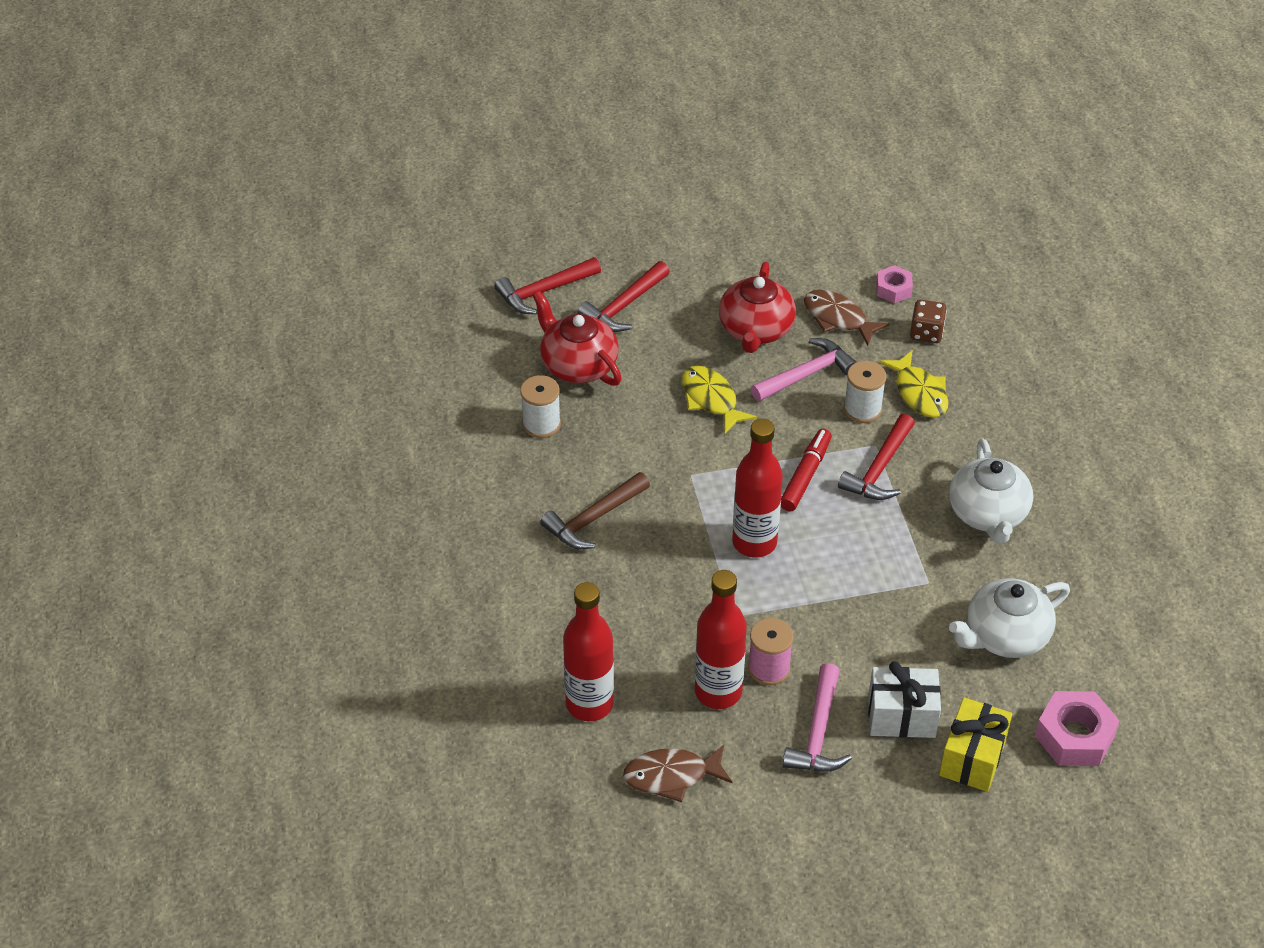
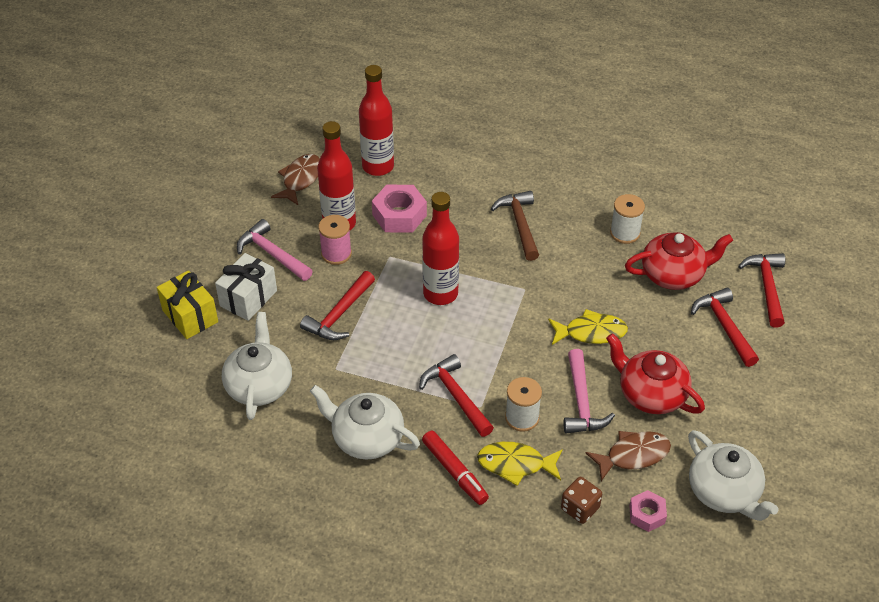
camera: 120 degrees right, 0 degrees up
red marker [781,429,832,511] -> red marker moved to [422,431,489,505]
pink nut [1035,691,1120,766] -> pink nut moved to [372,185,427,233]
none -> red hammer [300,271,375,340]
none -> white teapot [688,430,778,521]

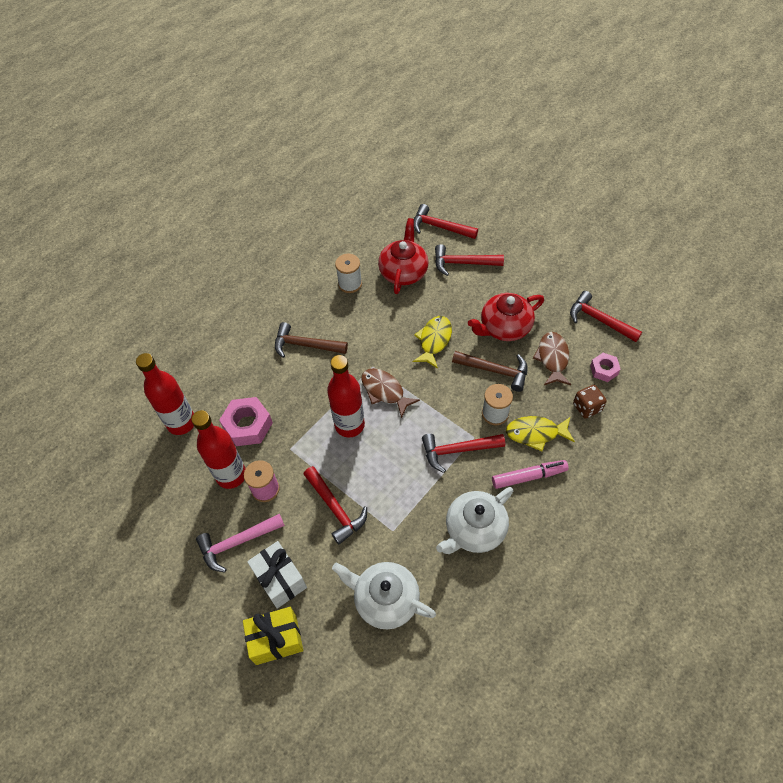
camera: 65 degrees left, 10 degrees up
brown fish [271,154,320,205] -> brown fish moved to [361,368,420,418]
red marker [422,431,489,505] -> pink marker [492,460,569,489]
yellow fish [477,442,563,486] -> yellow fish turned 60 degrees clockwise [506,416,575,451]
pink hammer [564,349,615,433] -> brown hammer [452,351,528,392]
white teapot [688,430,778,521] -> red hammer [570,291,642,342]

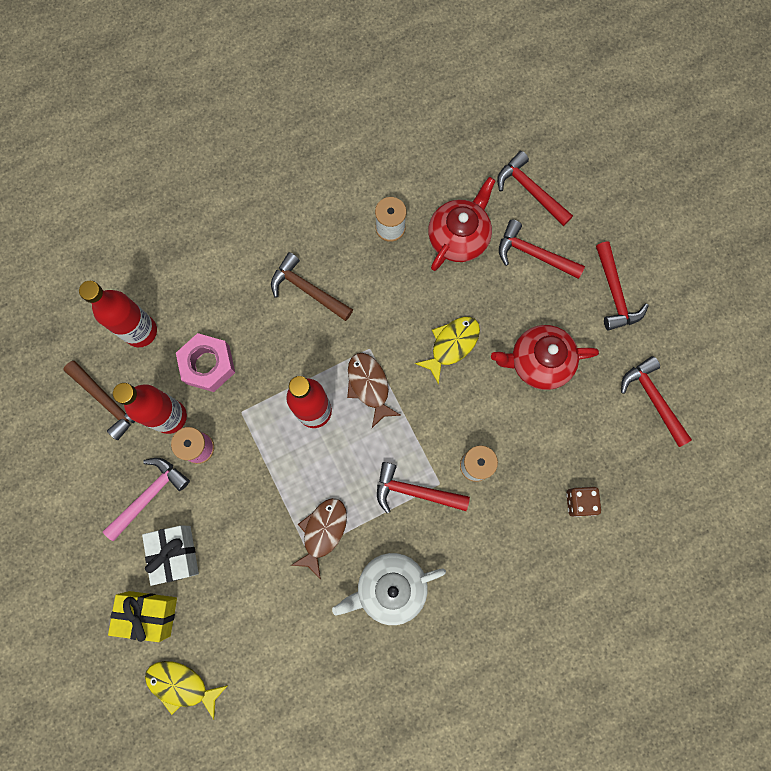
camera: 20 degrees right, 20 degrees up
pink hammer [196,514,285,573] -> pink hammer turned 135 degrees clockwise [103,458,190,541]
red hammer [304,466,367,544] -> red hammer moved to [596,242,649,331]
white teapot [332,562,436,629] -> none
brown hammer [452,351,528,392] -> brown hammer moved to [63,361,135,440]
pink marker [492,460,569,489] -> none
yellow fish [506,416,575,451] -> yellow fish moved to [145,661,228,720]
brown fish [533,332,572,385] -> brown fish moved to [290,498,347,579]
pink nut [590,353,621,382] -> none

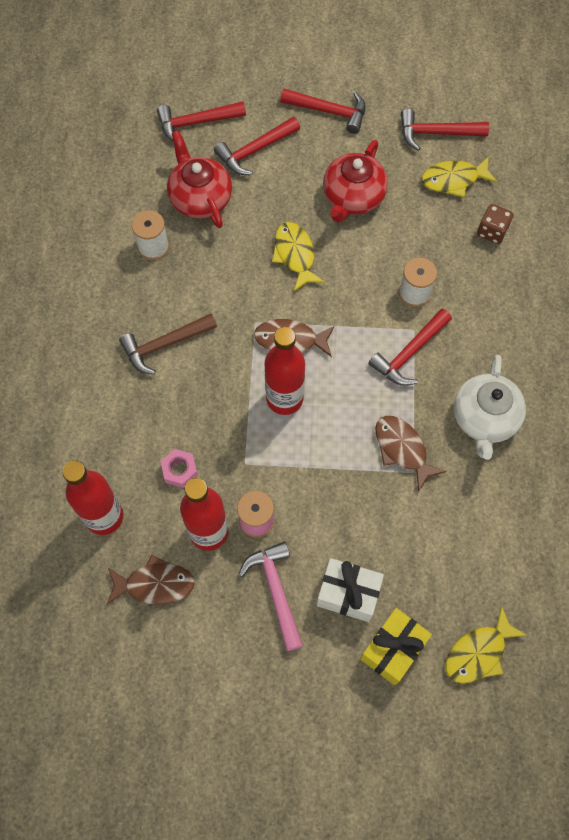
camera: 60 degrees left, 10 degrees down
brown hammer [63,361,135,440] -> brown fish [107,554,195,605]
pink nut [176,333,235,392] -> pink nut [161,449,198,488], size x0.59
none -> yellow fish [422,156,497,197]

